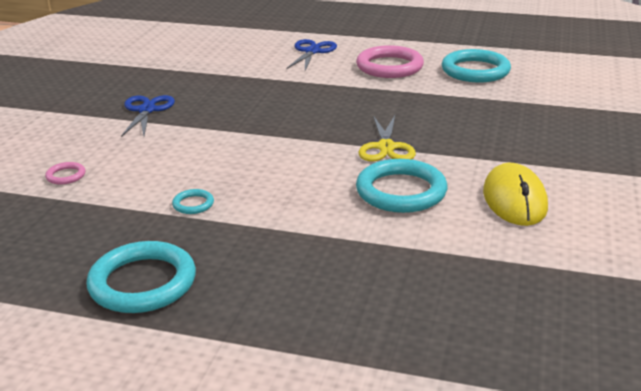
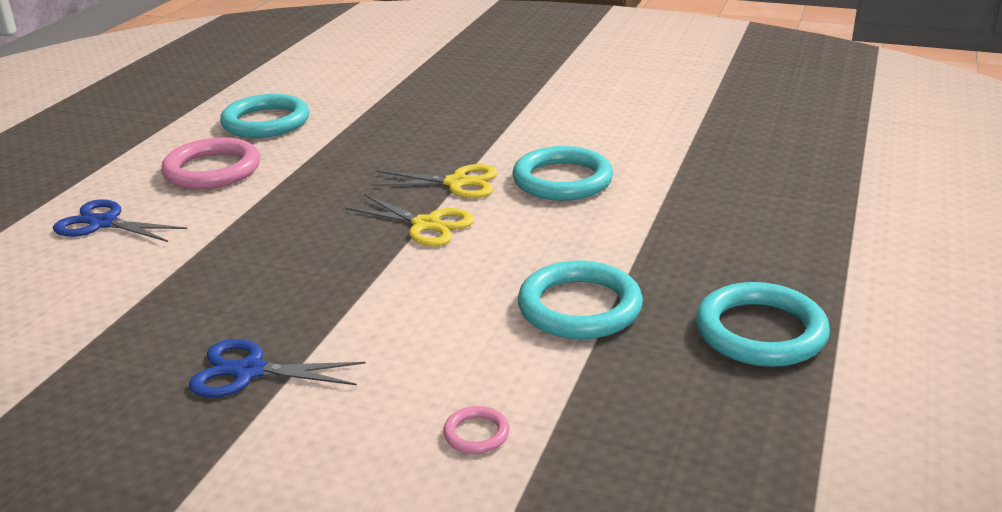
camera: 85 degrees left, 0 degrees up
turquoise ring [172,189,214,214] -> turquoise ring [518,260,643,339], size x2.23
yellow mouse [483,163,548,226] -> none
none -> yellow scissors [345,194,475,247]

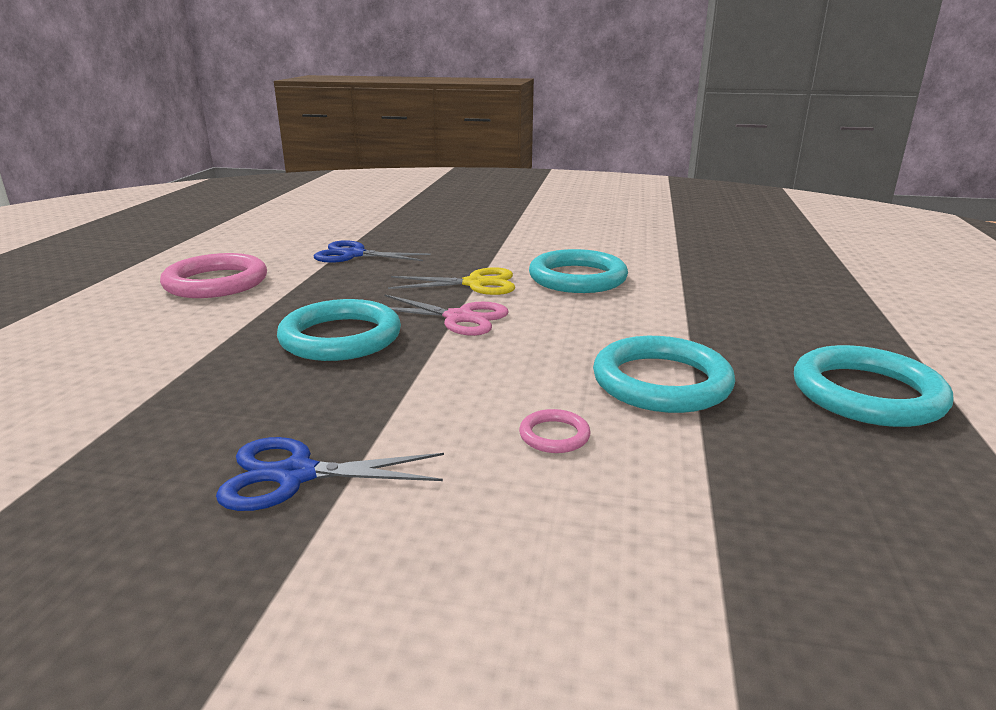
camera: 10 degrees left, 5 degrees down
blue scissors [53,199,187,242] -> blue scissors moved to [314,240,431,263]
turquoise ring [220,94,309,138] -> turquoise ring moved to [277,299,401,361]
yellow scissors [345,194,475,247] -> pink scissors [384,294,509,336]
pink ring [443,406,510,454] -> pink ring moved to [519,409,591,453]

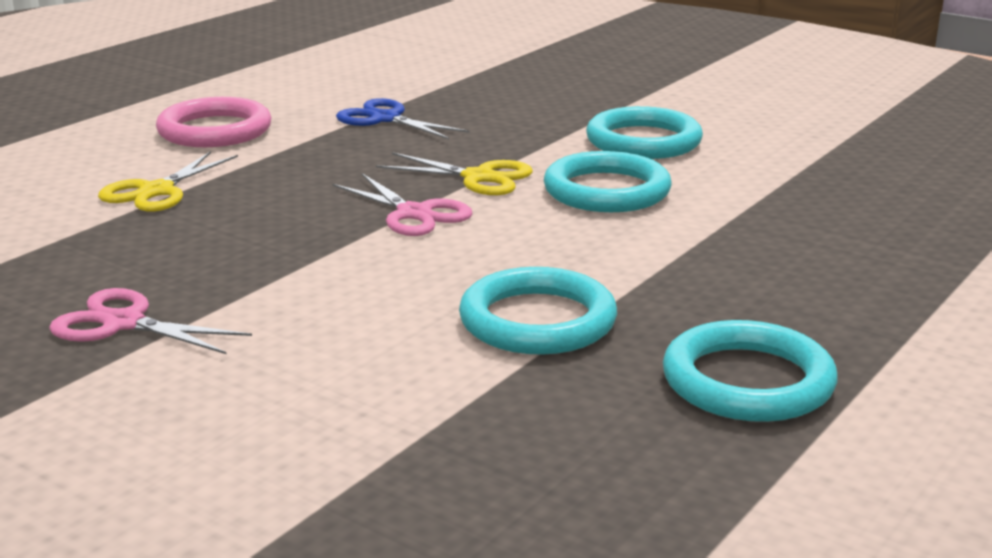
camera: 25 degrees right, 0 degrees up
blue scissors [216,437,444,511] -> pink scissors [49,288,252,354]
turquoise ring [277,299,401,361] -> turquoise ring moved to [586,106,703,159]
pink ring [519,409,591,453] -> none
none -> yellow scissors [98,151,238,212]

